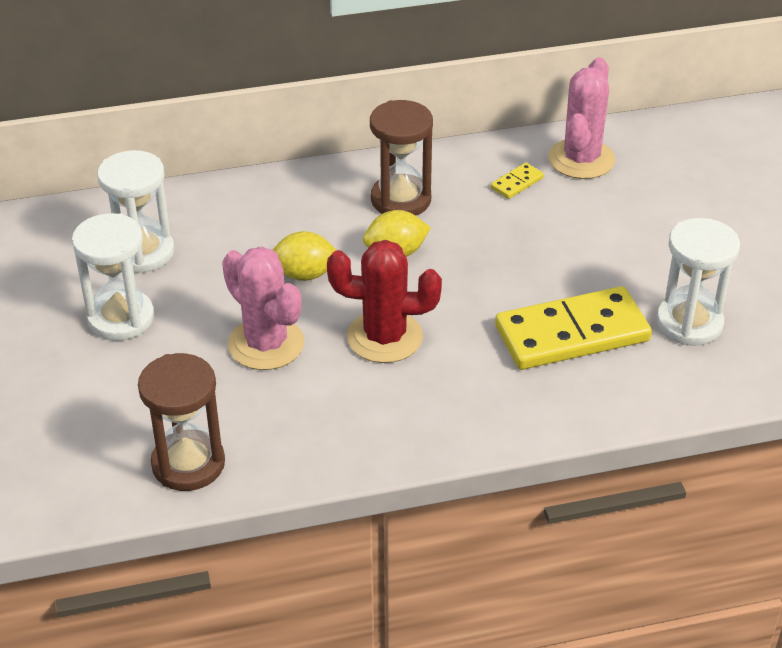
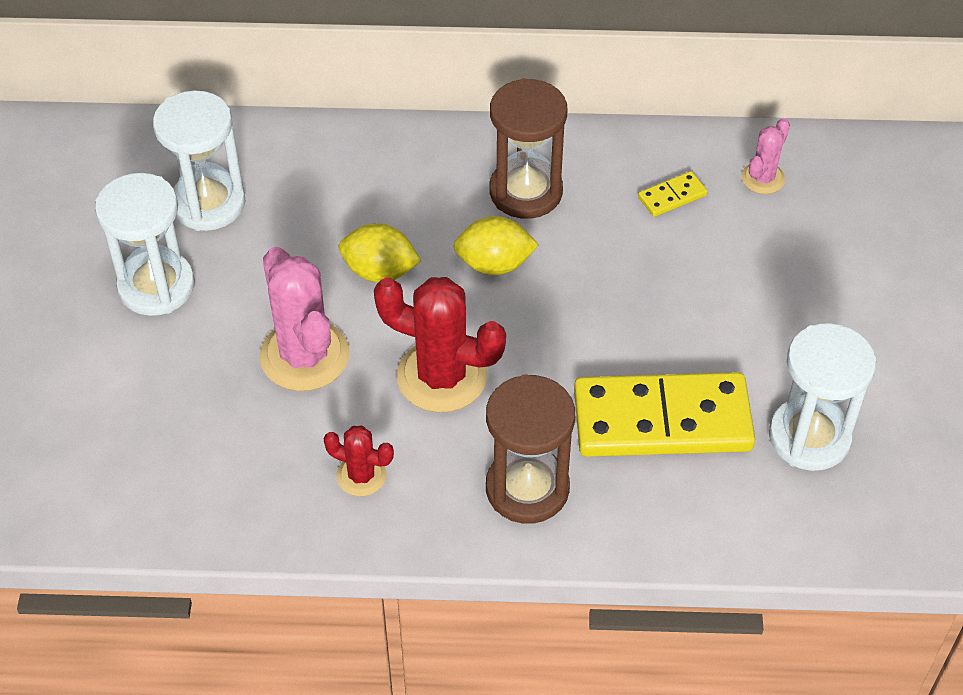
camera: 15 degrees right, 10 degrees up
brown hourglass [138,353,225,491] -> brown hourglass moved to [486,374,575,524]
pink cactus [548,57,615,179] -> pink cactus [741,118,790,194], size x0.53
none -> red cactus [323,426,394,496]

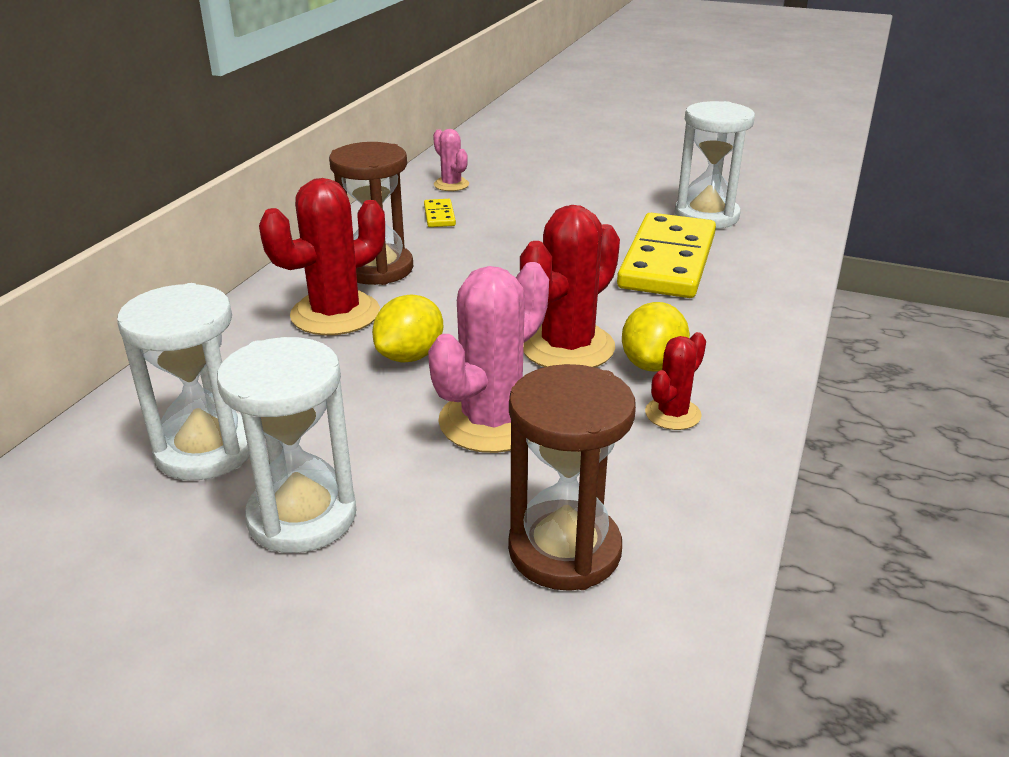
camera: 70 degrees left, 20 degrees down
pink cactus [260,247,349,391] -> pink cactus turned 45 degrees counterclockwise [428,262,549,453]
yellow lemon [453,216,539,275] -> yellow lemon moved to [622,302,690,372]
brown hourglass [486,374,575,524] -> brown hourglass moved to [508,364,636,591]
none -> red cactus [259,178,385,335]

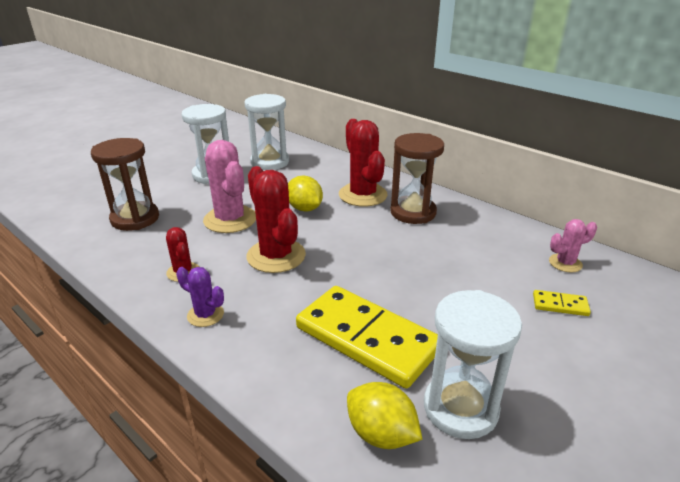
camera: 110 degrees right, 0 degrees up
yellow domino [424,199,456,227] -> yellow domino moved to [533,290,591,316]
yellow lemon [622,302,690,372] -> yellow lemon moved to [347,382,423,449]
none -> purple cactus [176,267,224,327]

